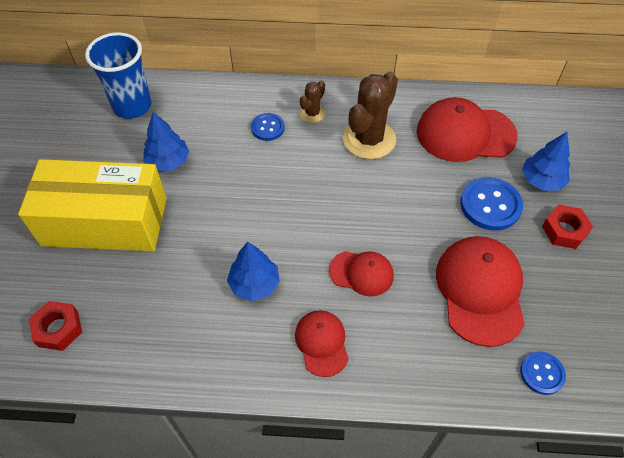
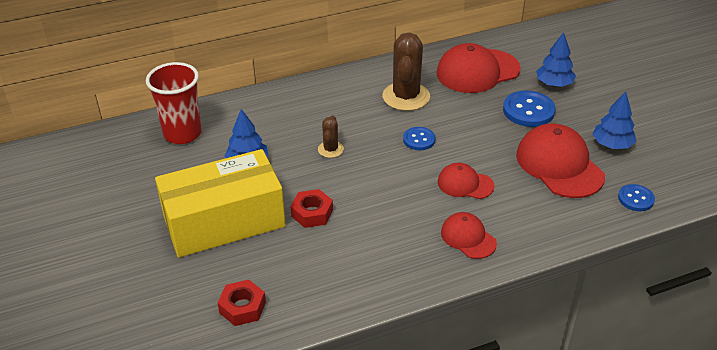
camera: 25 degrees left, 15 degrees down
blue cup [85,32,151,119] -> red cup [146,62,202,144]
blue tree [227,242,280,301] -> blue tree moved to [593,91,636,149]
blue button [251,113,285,141] -> blue button moved to [403,127,435,150]
brown cactus [299,81,326,123] -> brown cactus moved to [318,115,344,158]
red cap [329,251,394,297] -> red cap turned 150 degrees counterclockwise [438,163,495,199]
red nut [542,205,593,249] -> red nut moved to [291,189,333,228]

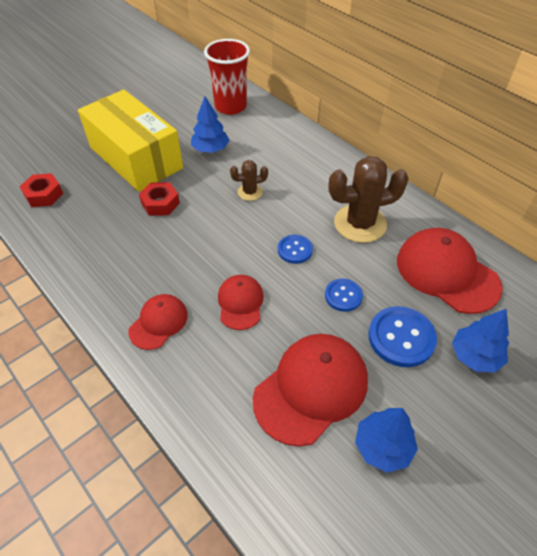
camera: 70 degrees right, 10 degrees up
blue button [618,184,655,211] -> blue button moved to [325,279,363,312]

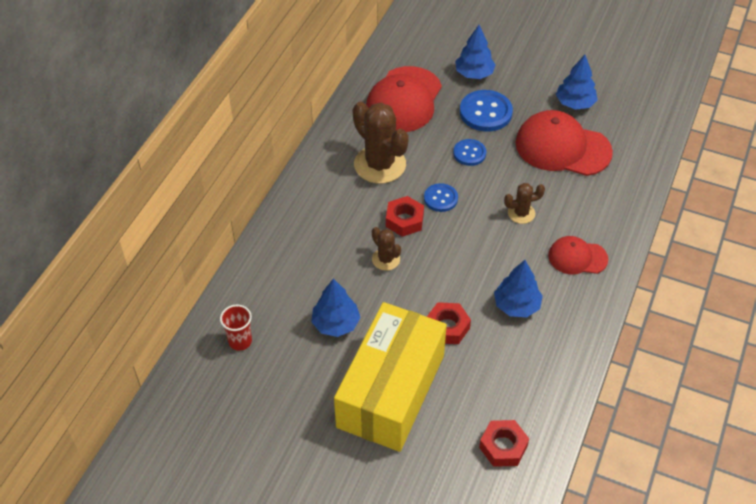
camera: 115 degrees left, 0 degrees up
red cup [204,39,250,115] -> red cup [220,304,252,351], size x0.52
red cap [218,275,264,330] -> brown cactus [504,183,545,224]
none -> red nut [386,196,424,237]
none -> blue tree [494,260,543,317]

